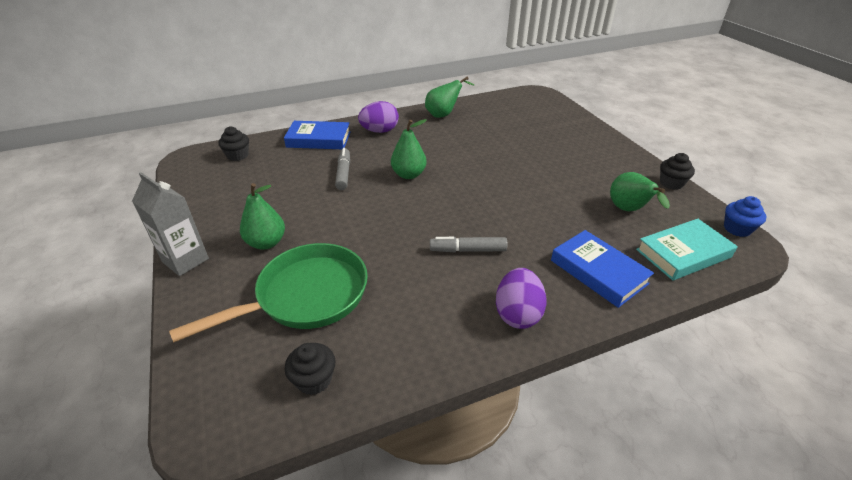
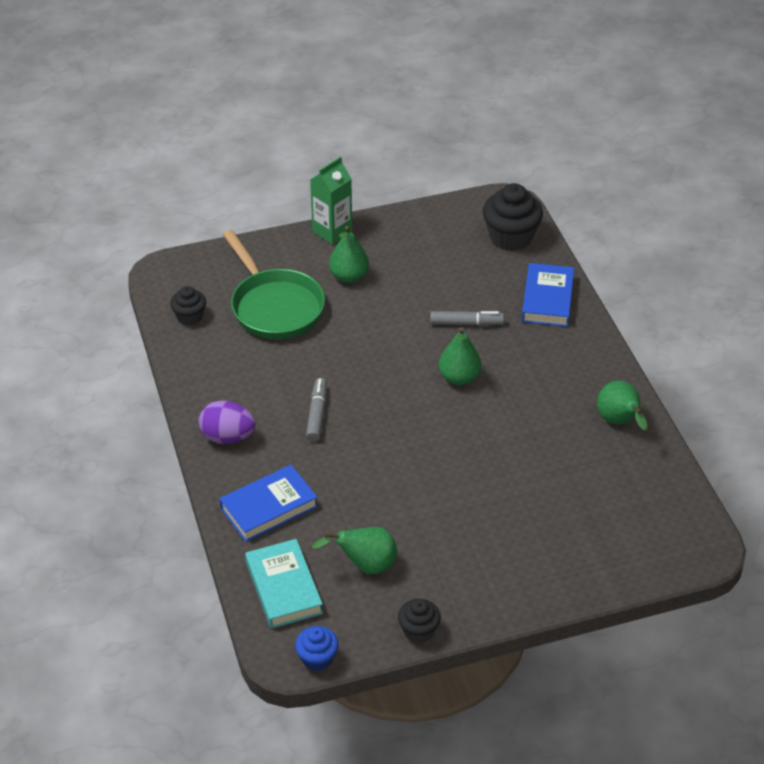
camera: 95 degrees right, 5 degrees up
grey carton [132,172,209,276] -> green carton [310,157,352,244]
black cupcake [218,126,249,161] -> black cupcake [483,183,543,251], size x1.77
purple egg [358,101,399,133] -> none

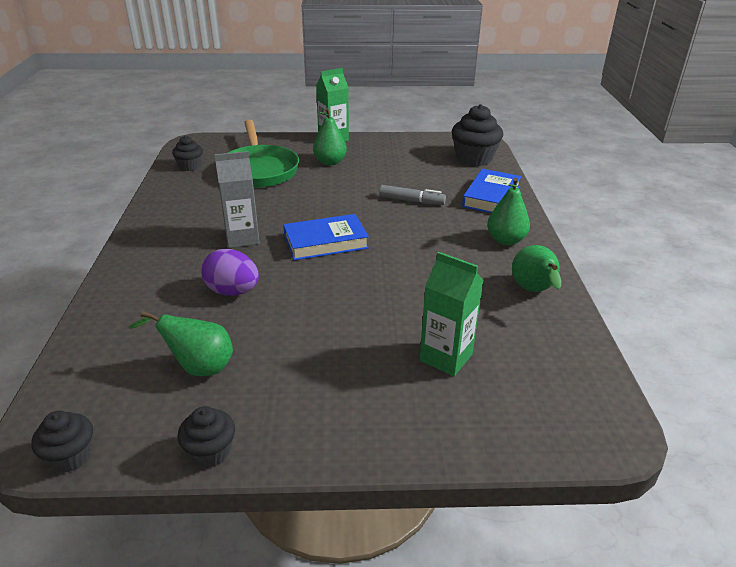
camera: 15 degrees right, 10 degrees down
purple egg [198,400,256,444] -> purple egg moved to [201,249,259,296]
blue book [219,465,318,542] -> blue book moved to [283,214,369,260]
turquoise book [245,539,323,629] -> none
blue cupcake [295,626,338,671] -> black cupcake [31,411,93,473]
grey marker [306,378,327,442] -> grey carton [214,151,260,248]
green pear [439,327,482,385] -> green pear moved to [487,178,530,245]
none -> green carton [420,252,484,376]

